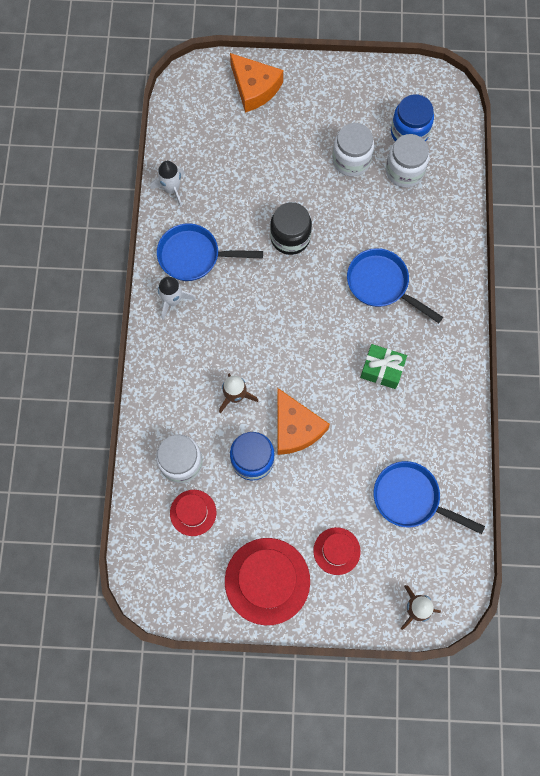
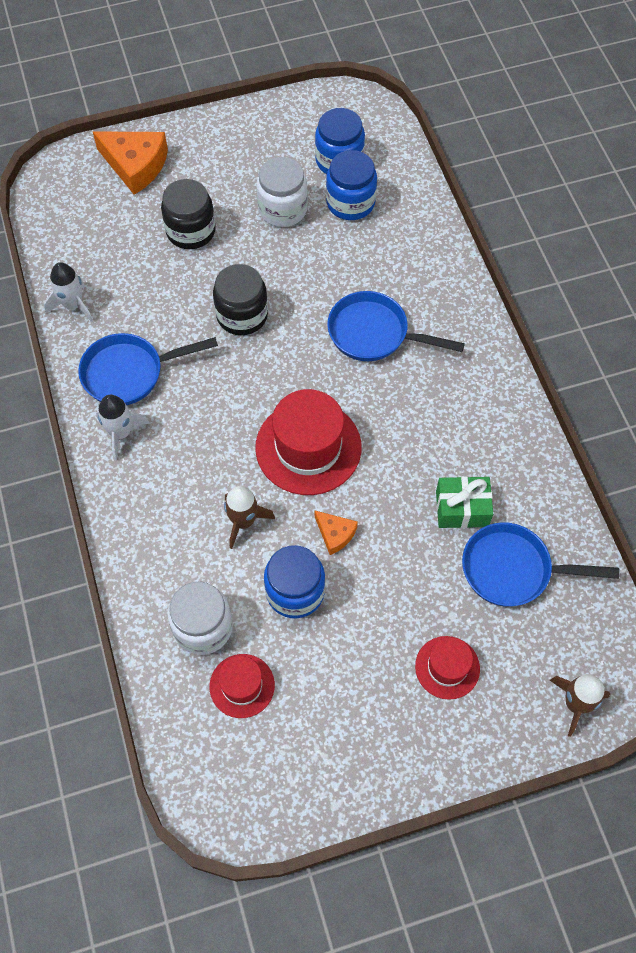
camera: 20 degrees left, 10 degrees down
red hat [225,538,310,625] -> red hat moved to [255,389,362,495]
orange cheese [277,388,330,455] -> orange cheese [314,510,358,555], size x0.52
green gift [360,344,407,389] -> green gift moved to [436,476,493,528]
white jar [386,134,429,188] -> blue jar [326,150,377,220]
none -> black jar [161,179,216,249]

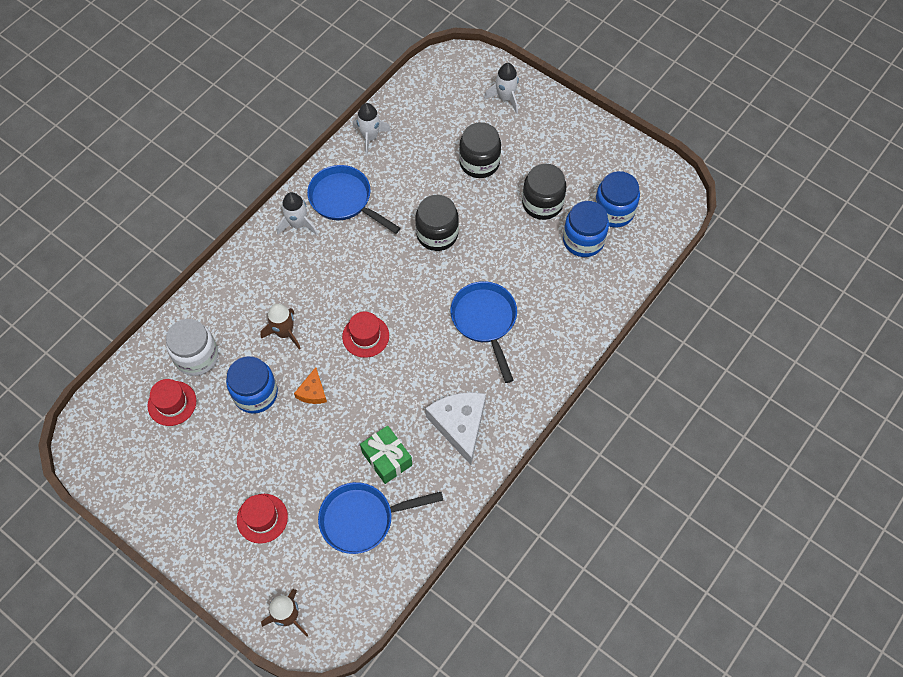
camera: 55 degrees right, 0 degrees up
orange cheese [93,131,168,195] -> white rocket [484,63,519,114]
red hat [255,389,362,495] -> red hat [342,312,389,358], size x0.55
white jar [256,157,308,227] -> black jar [522,163,567,220]
blue pan [462,522,620,607] -> blue pan turned 75 degrees counterclockwise [318,482,443,554]
none -> white cheese [425,392,486,465]

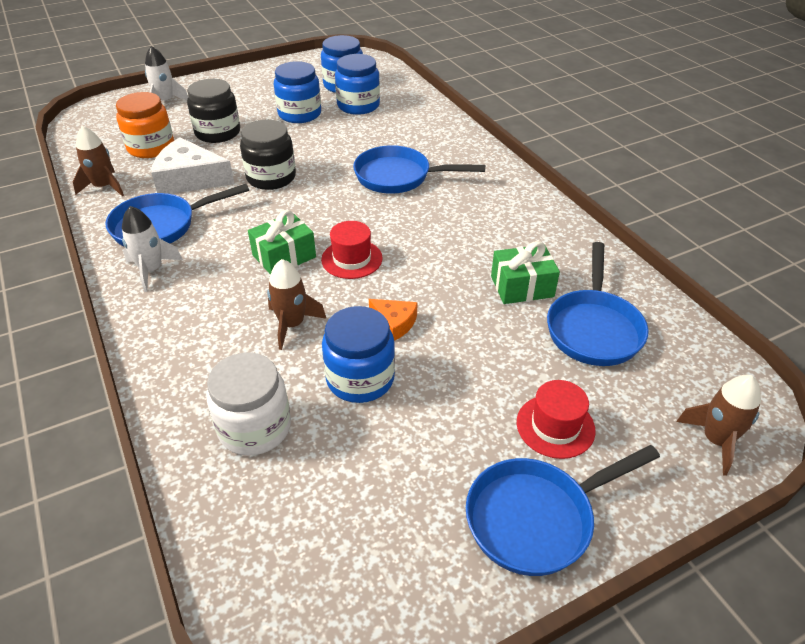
camera: 65 degrees left, 20 degrees down
red hat [147,379,196,426] -> none
white rocket [353,103,391,156] -> brown rocket [72,126,124,196]
white cheese [425,392,486,465] -> white cheese moved to [151,137,235,194]
black jar [522,163,567,220] -> blue jar [274,61,321,123]
none -> orange jar [116,92,174,158]
none -> green gift [248,210,316,275]
none -> blue pan [466,445,660,576]

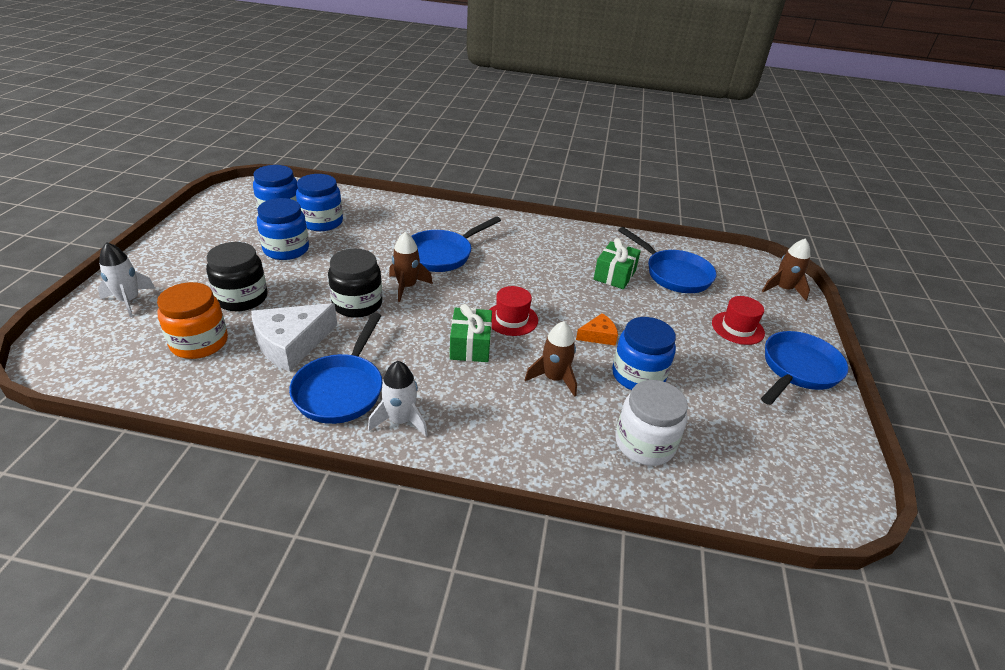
camera: 55 degrees left, 5 degrees down
brown rocket [72,126,124,196] -> brown rocket moved to [389,232,433,302]
blue pan [466,445,660,576] -> blue pan turned 150 degrees counterclockwise [761,331,848,405]

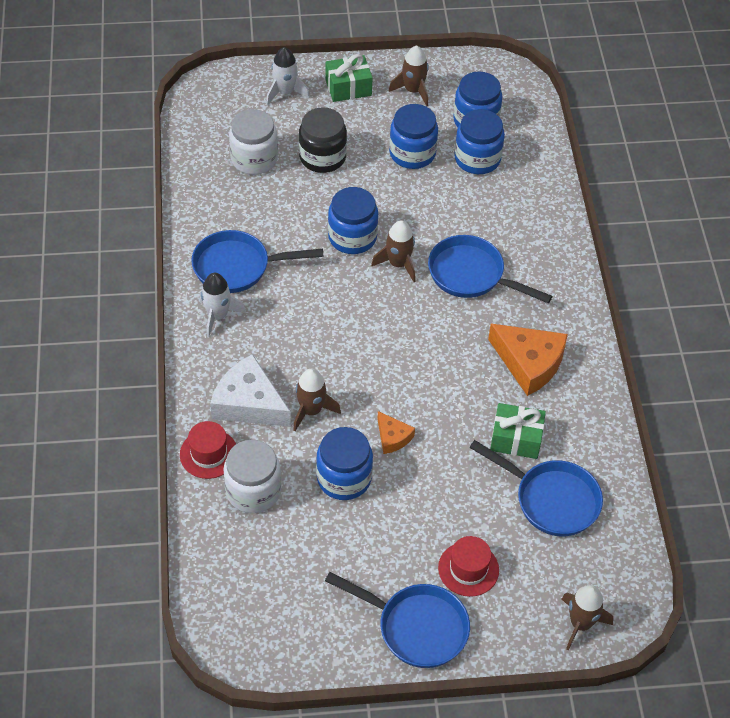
camera: 75 degrees right, 15 degrees up
orange jar [157,282,228,359] -> white jar [229,109,278,175]
white cheese [251,303,337,372] -> white cheese moved to [210,354,291,427]
black jar [328,249,382,318] -> blue jar [328,187,378,254]
green gift [450,304,492,362] -> green gift moved to [326,54,373,102]
red hat [489,286,538,336] -> red hat moved to [180,421,236,479]
blue pan [618,227,716,293] -> blue pan turned 90 degrees counterclockwise [469,440,603,536]
none -> brown rocket [389,45,429,106]
none -> orange cheese [488,324,568,396]

